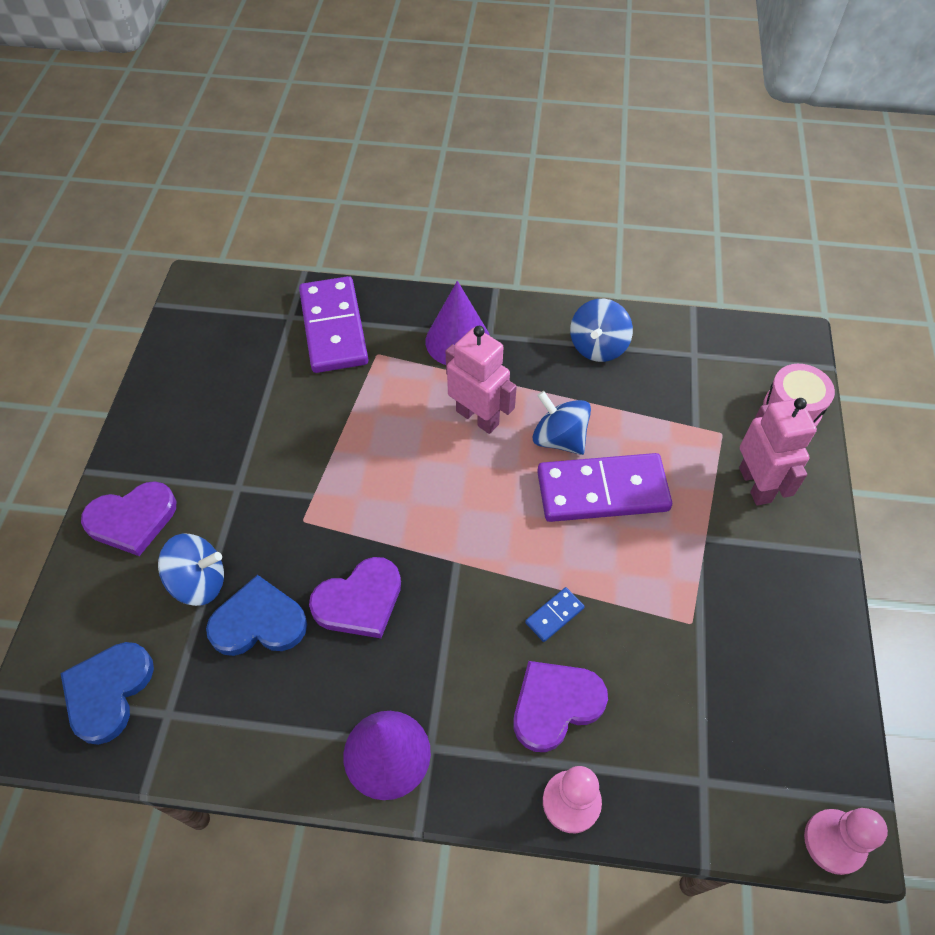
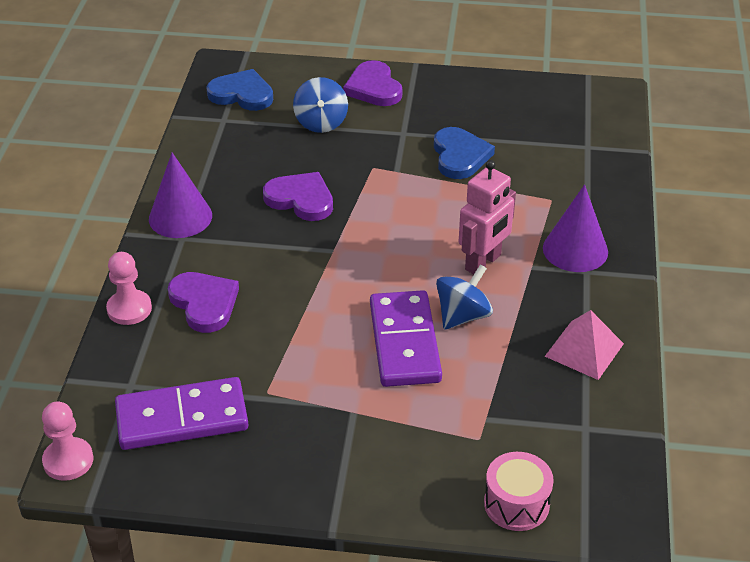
camera: 90 degrees right, 15 degrees down
blue heart [206,575,307,656] -> blue heart moved to [434,127,495,179]
purple domino [299,276,368,373] -> purple domino moved to [115,377,248,450]
purple heart [309,557,401,638] -> purple heart turned 150 degrees clockwise [263,172,333,221]
blue domino [525,587,585,642] -> none
blue spinning top [570,299,633,362] -> pink pyramid [545,310,624,380]
pink robot [739,398,817,505] -> none

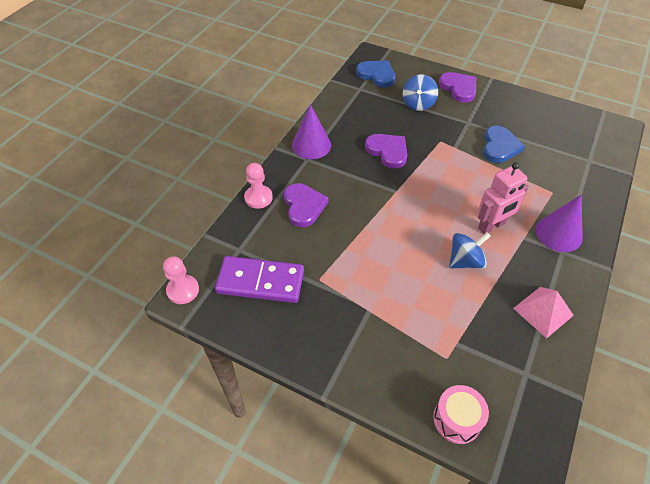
camera: 20 degrees right, 10 degrees up
purple heart [343,60,402,106] -> purple heart turned 150 degrees clockwise [439,72,476,103]
purple domino [370,290,442,387] -> none

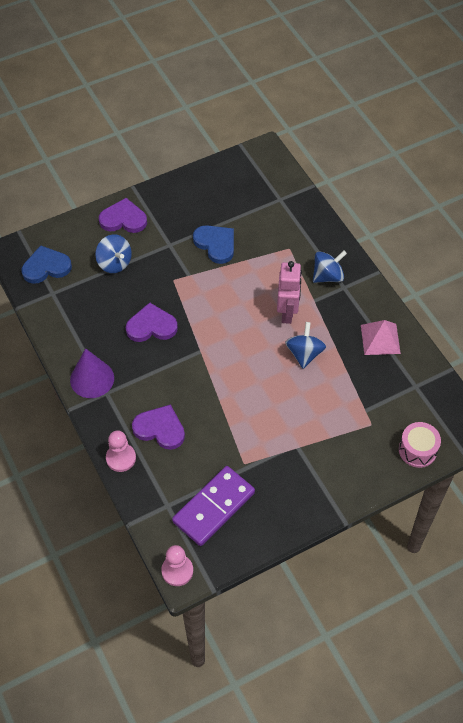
camera: 55 degrees left, 5 degrees up
purple cone [536,195,583,252] -> blue spinning top [313,250,347,283]

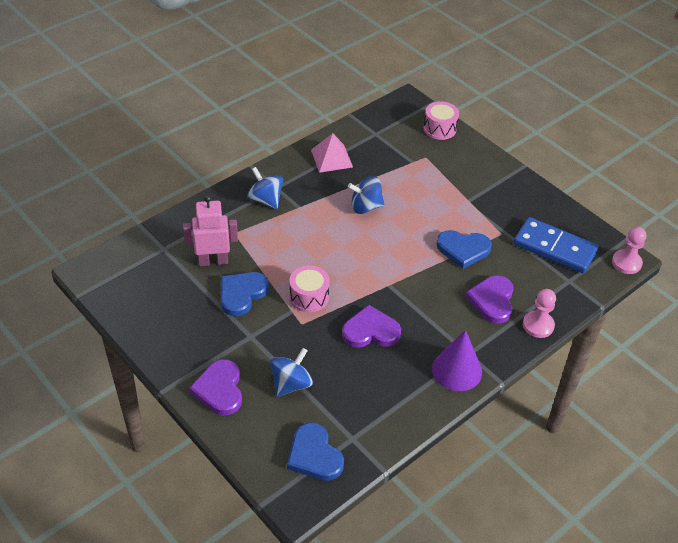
camera: 105 degrees left, 10 degrees down
purple heart [126,302,178,342] -> purple heart turned 105 degrees clockwise [342,305,401,348]
purple domino [172,466,255,546] -> blue domino [513,217,598,273]
pink robot [277,261,302,324] -> pink robot moved to [183,195,238,266]
none -> pink drum [290,265,330,312]
none -> blue heart [437,230,492,269]

